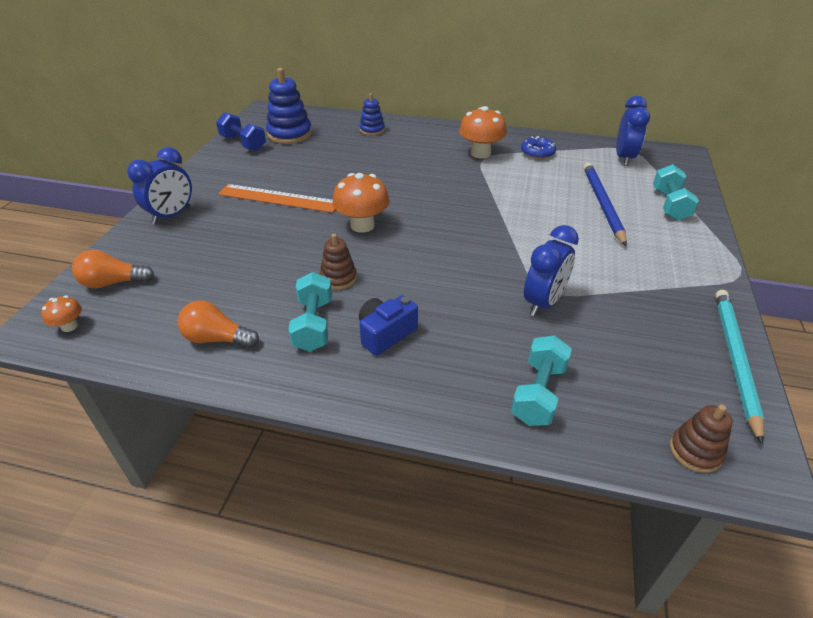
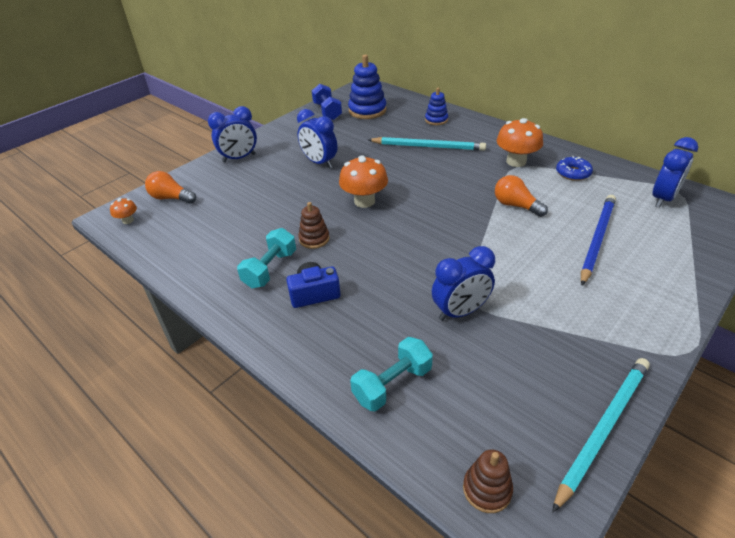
camera: 30 degrees right, 0 degrees up
orange light bulb [177,301,259,348] -> orange light bulb moved to [495,175,548,217]
orange ruler [218,184,335,213] -> blue clock [297,109,338,168]
turquoise dumbbell [653,164,699,221] -> none
none -> turquoise pencil [368,137,486,151]

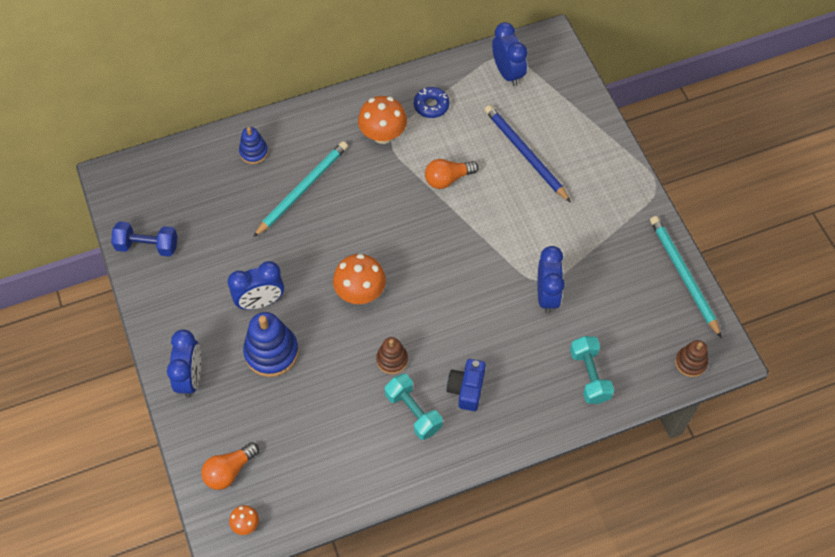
camera: 65 degrees left, 20 degrees up
blue stacking toy [348,54,387,119] -> blue stacking toy moved to [243,312,299,377]

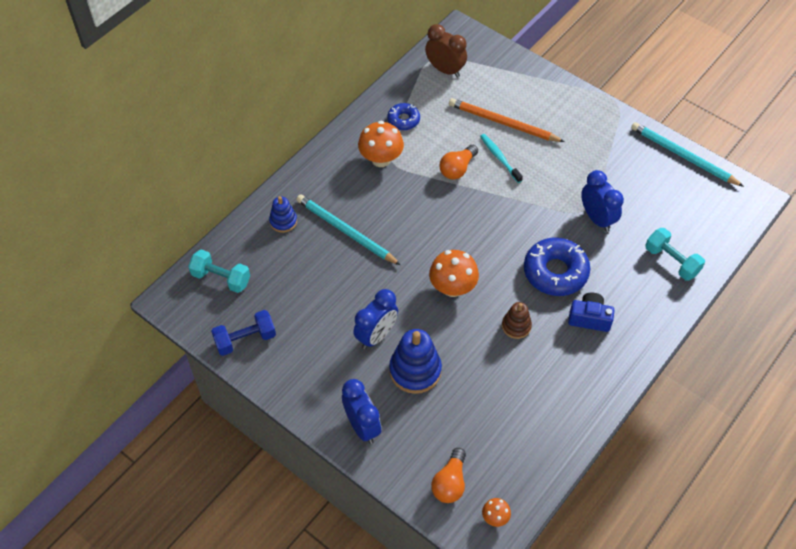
camera: 30 degrees left, 5 degrees down
turquoise pencil [253,141,348,237] -> turquoise pencil turned 60 degrees counterclockwise [296,194,401,265]
turquoise dumbbell [385,374,443,440] -> turquoise dumbbell moved to [188,249,250,293]
blue camera [447,359,486,411] -> blue camera turned 120 degrees clockwise [568,293,615,332]
blue pencil [485,105,571,202] -> orange pencil [449,98,565,142]
blue clock [492,22,527,87] -> brown clock [425,24,467,78]
brown stacking toy [675,340,708,377] -> none
none -> turquoise toothbrush [480,134,523,183]
none -> blue donut [524,238,590,296]

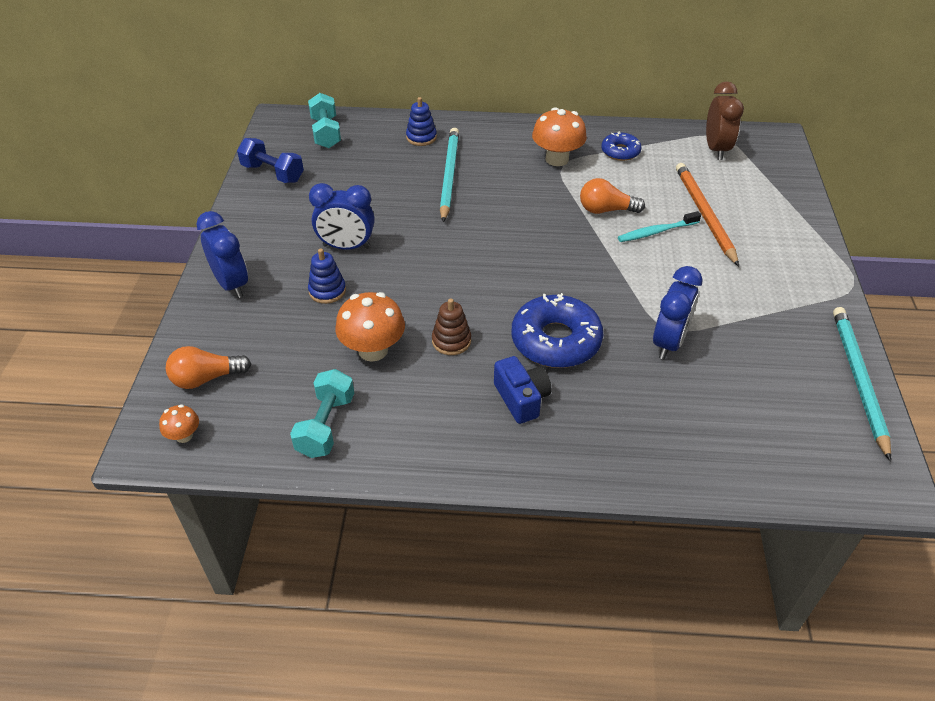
camera: 55 degrees right, 10 degrees down
blue clock [342,379,381,444] -> blue clock turned 60 degrees counterclockwise [196,211,248,298]
blue stacking toy [389,329,442,394] -> blue stacking toy [308,249,346,304], size x0.58
orange mushroom [429,250,479,297] -> orange mushroom moved to [335,292,405,362]
turquoise toothbrush [480,134,523,183] -> turquoise toothbrush turned 135 degrees counterclockwise [618,211,701,242]
turquoise dumbbell [645,228,705,281] -> turquoise dumbbell moved to [290,369,354,458]

